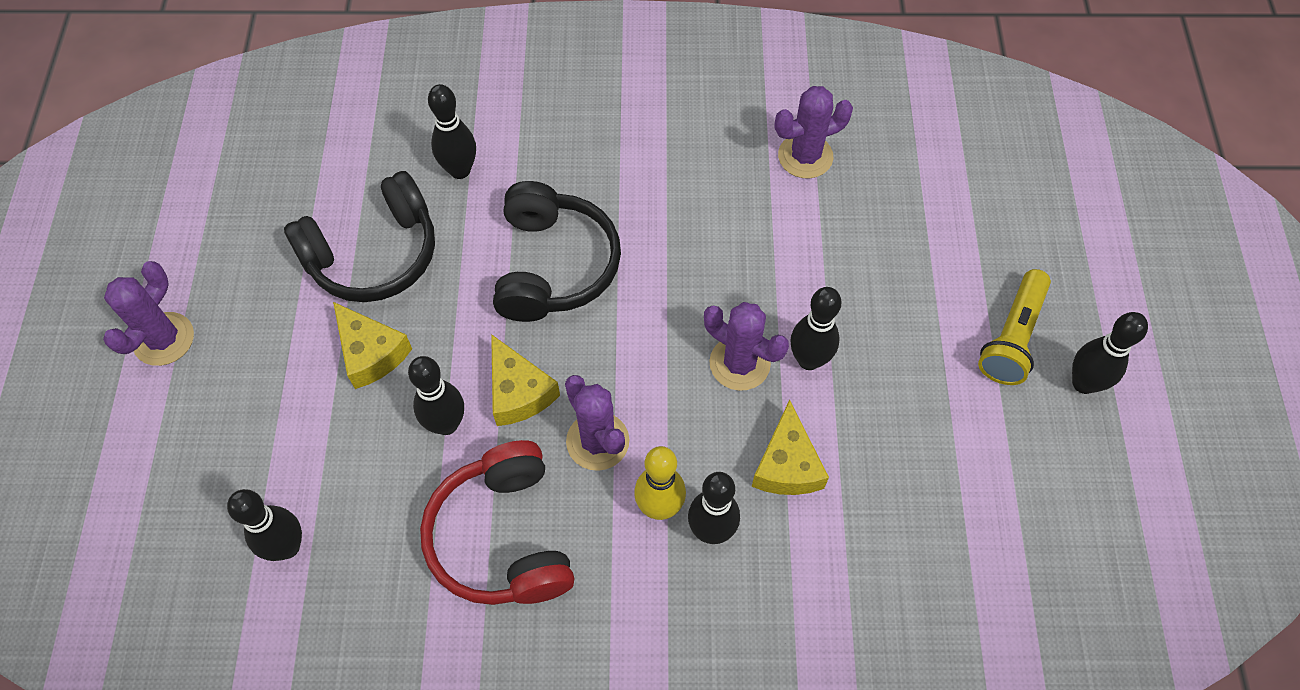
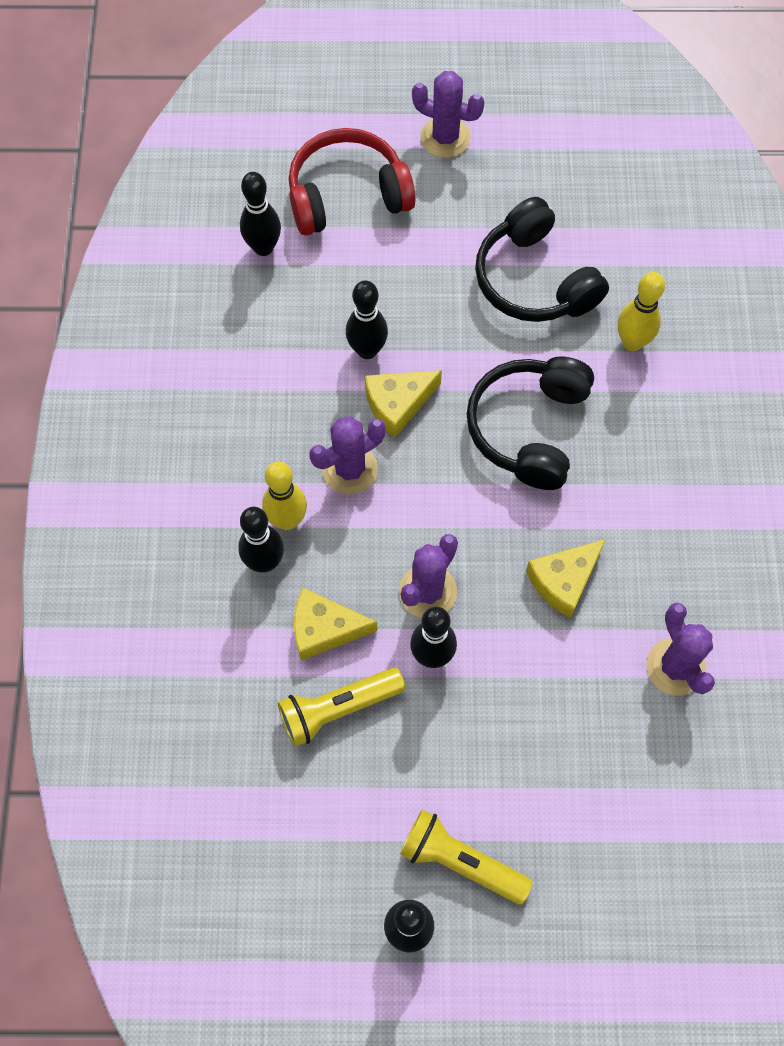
camera: 90 degrees right, 5 degrees up
yellow cheese [333,302,412,389] -> yellow cheese moved to [526,539,606,618]
red headphones [420,440,575,605] -> red headphones moved to [289,128,416,235]
black bowling pin [428,84,476,179] -> yellow bowling pin [618,272,665,351]
black headphones [493,181,621,322] -> black headphones turned 105 degrees clockwise [466,356,594,490]
none -> yellow flashlight [278,667,405,747]

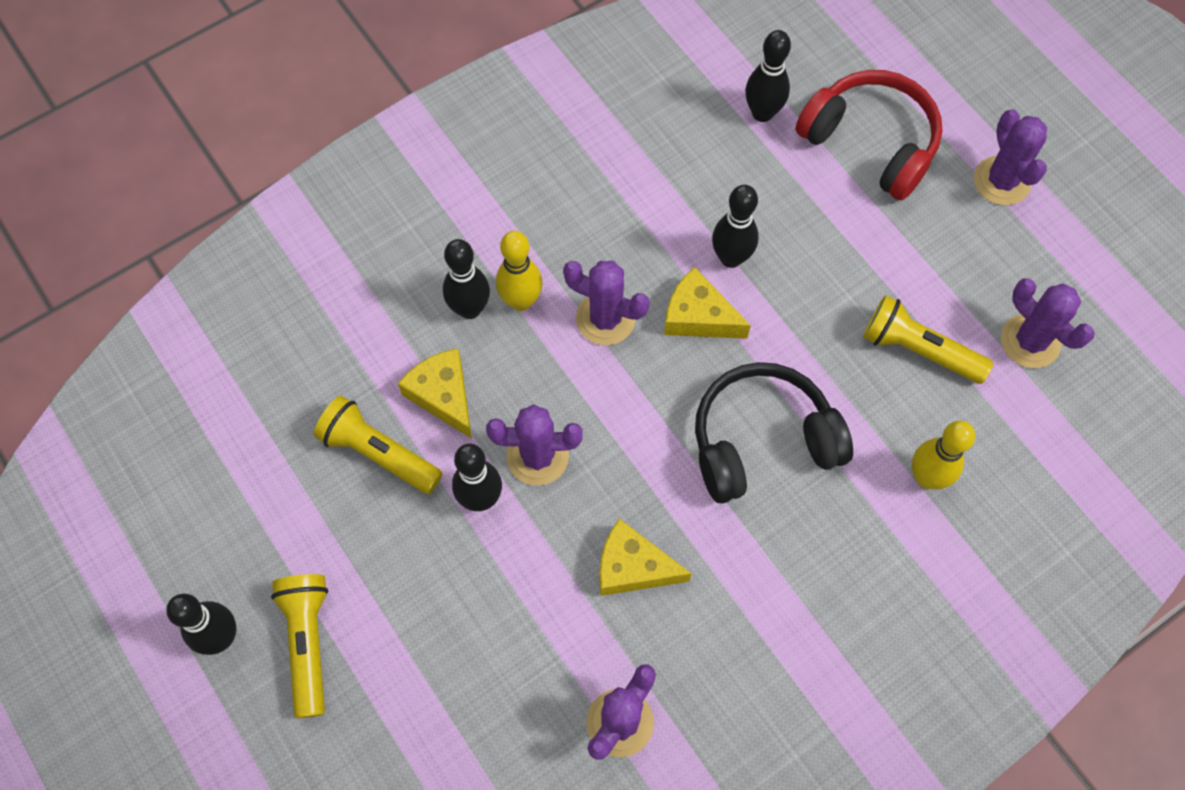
camera: 55 degrees right, 0 degrees up
black headphones [475,197,609,322] -> yellow flashlight [863,295,993,384]
none -> purple cactus [1001,278,1095,368]

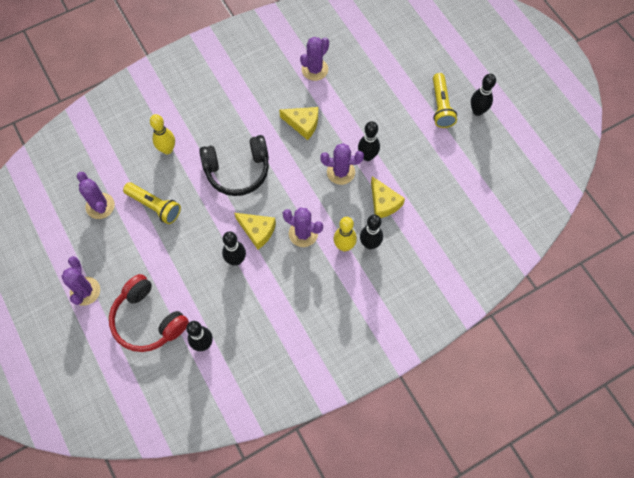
camera: 175 degrees left, 0 degrees up
yellow flashlight [314,396,443,494] -> none

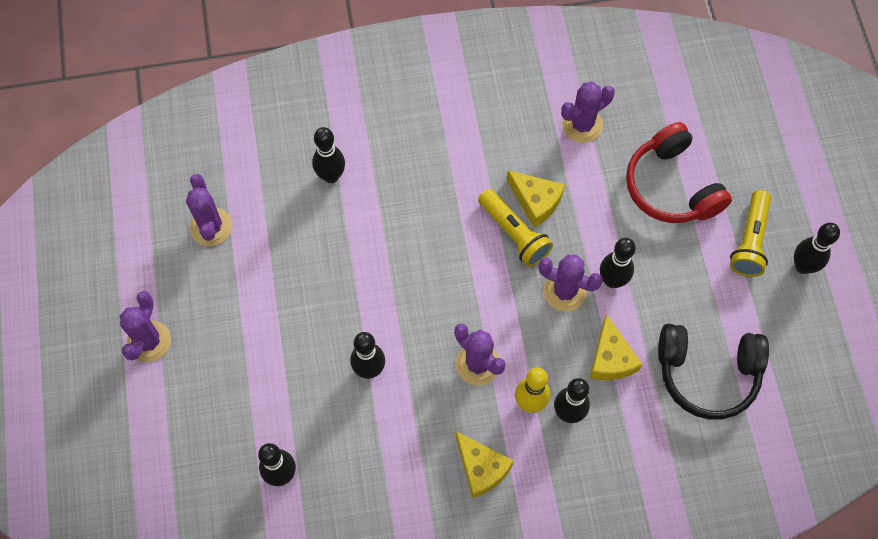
camera: 20 degrees right, 0 degrees up
red headphones [109,274,189,352] -> red headphones moved to [626,122,732,223]
yellow flashlight [123,182,181,224] -> yellow flashlight moved to [478,189,553,267]
yellow bowling pin [150,114,175,154] -> black bowling pin [312,127,345,183]
black headphones [199,135,269,196] -> black headphones moved to [658,324,769,420]
yellow cheese [234,213,276,249] -> yellow cheese moved to [456,431,514,498]

